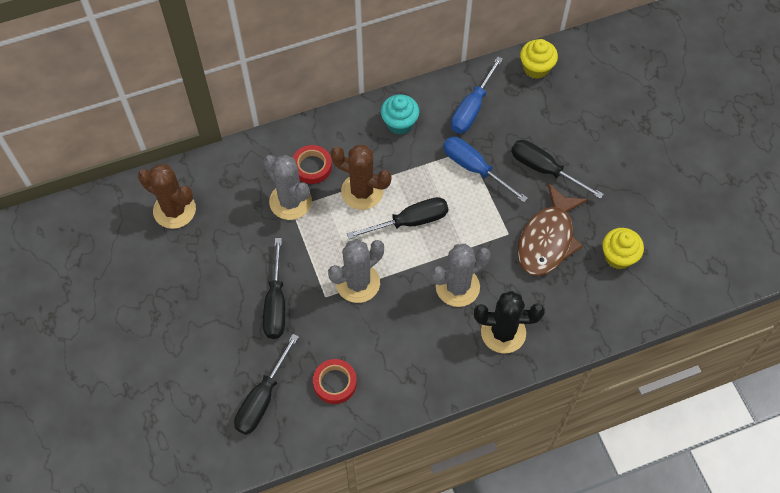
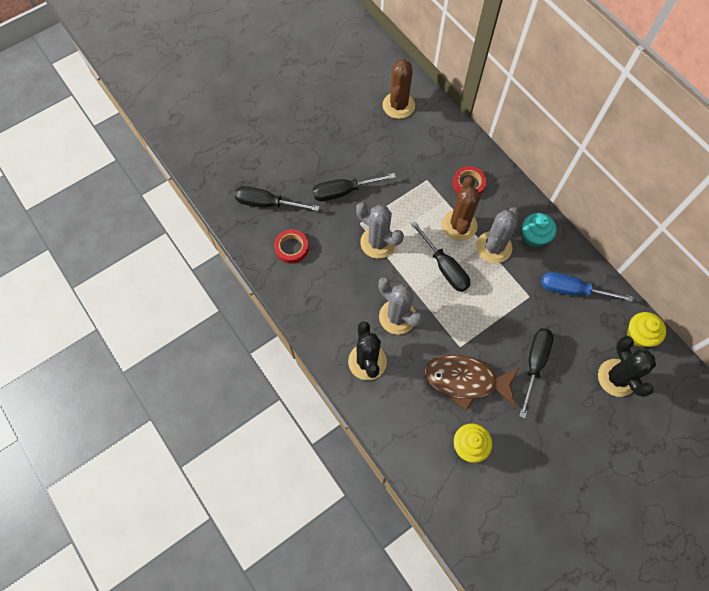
camera: 75 degrees right, 5 degrees up
grey cactus [263,155,312,220] -> grey cactus moved to [476,207,519,263]
blue screwdriver [443,137,528,202] -> none
none -> black cactus [598,336,656,397]

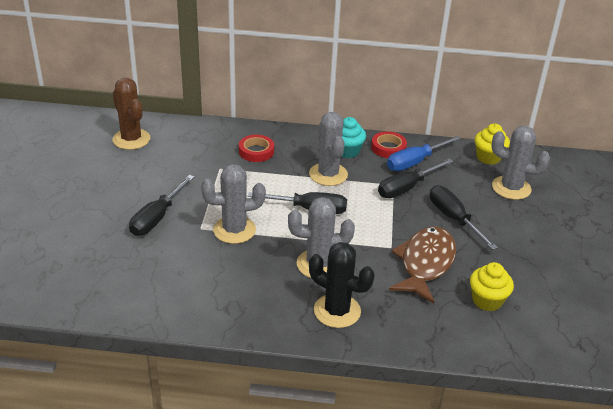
camera: 50 degrees left, 30 degrees down
black screwdriver [235,186,320,211] -> black screwdriver moved to [378,159,454,198]
red tape [274,229,309,264] -> red tape moved to [371,131,407,158]
brown fish [424,354,519,411] -> brown fish turned 150 degrees clockwise [389,226,456,304]
brown cactus [442,176,480,241] -> none
black cactus [598,336,656,397] -> grey cactus [491,126,550,200]

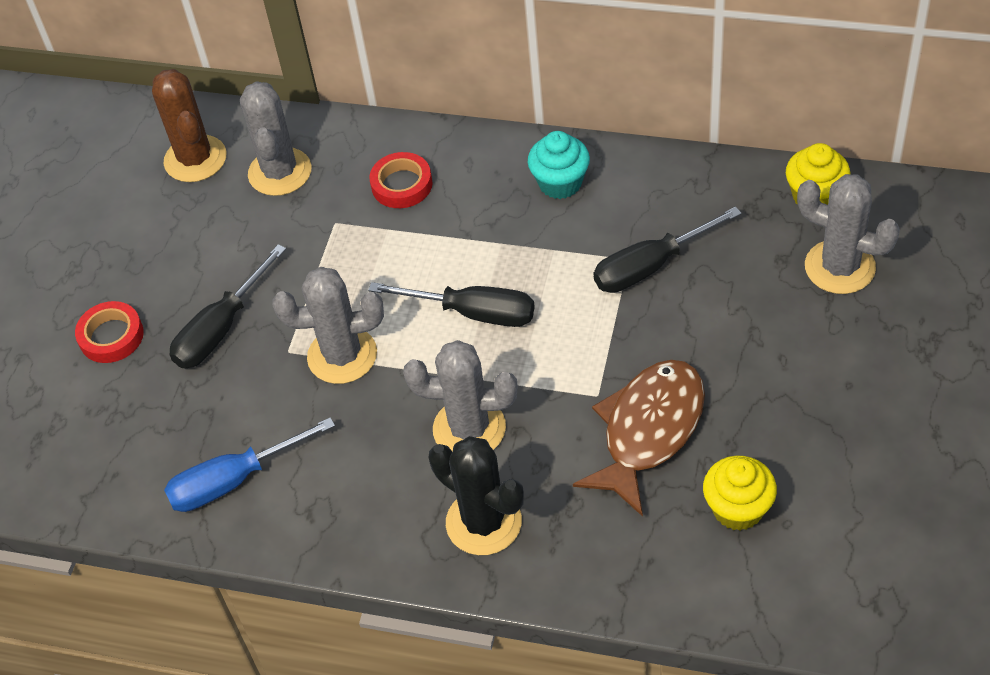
camera: 15 degrees right, 15 degrees up
grey cactus [309,112,348,186] -> grey cactus moved to [240,81,312,196]
red tape [371,131,407,158] -> red tape moved to [75,301,144,363]
blue screwdriver [387,136,461,171] -> blue screwdriver moved to [164,417,335,512]
black screwdriver [430,185,498,250] -> none

